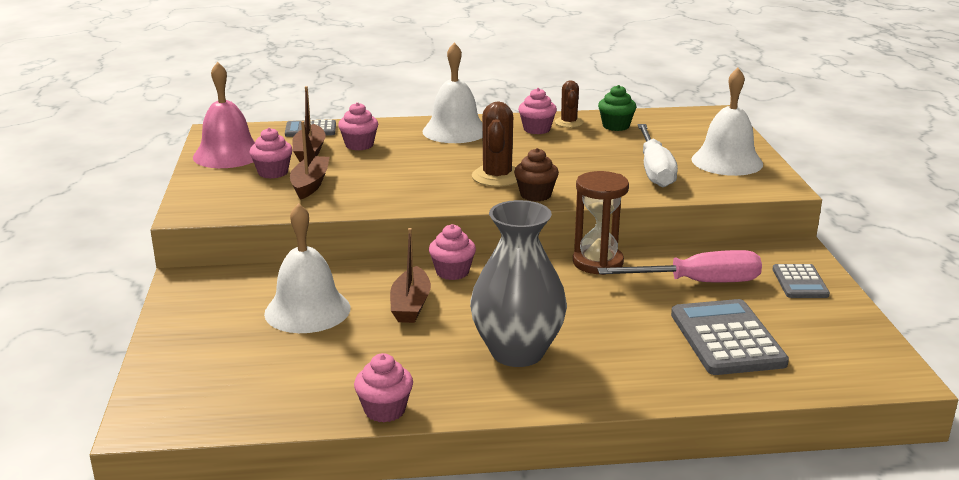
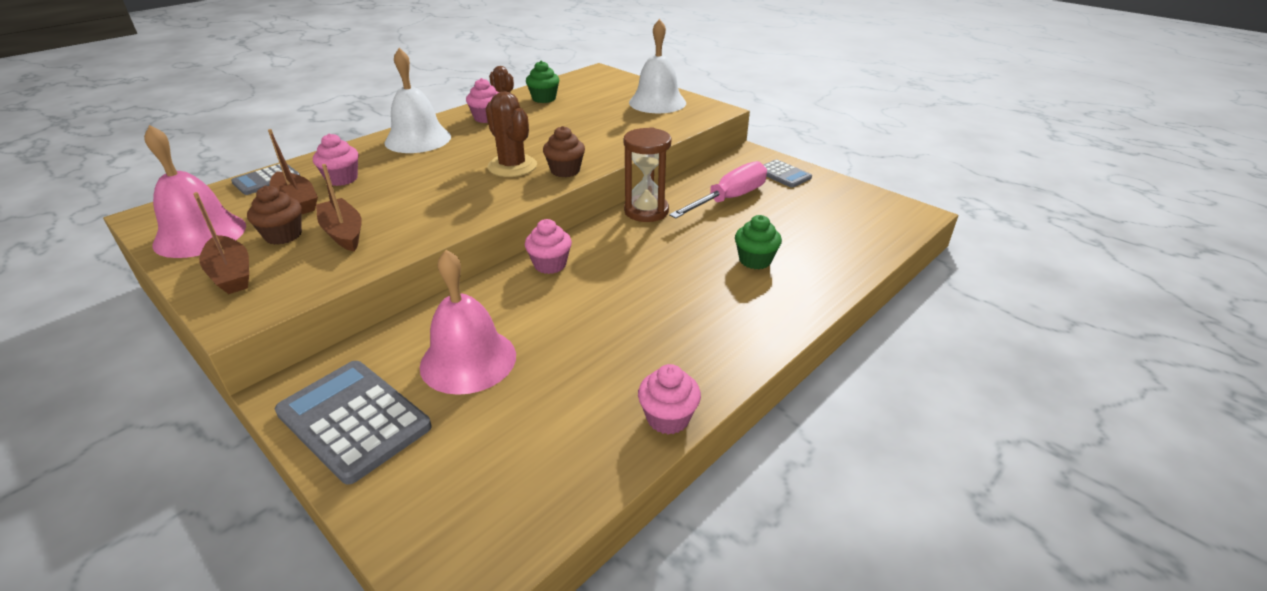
camera: 40 degrees left, 10 degrees up
pink cupcake [249,128,293,179] -> brown cupcake [247,186,302,245]
white bell [264,203,351,333] -> pink bell [420,250,516,395]
brown boat [390,228,431,323] -> brown boat moved to [193,192,249,294]
grey vase [470,200,567,367] -> none
white screwdriver [637,124,678,187] -> none
grey calculator [671,299,789,375] -> grey calculator moved to [275,361,431,485]
none -> green cupcake [735,215,782,269]

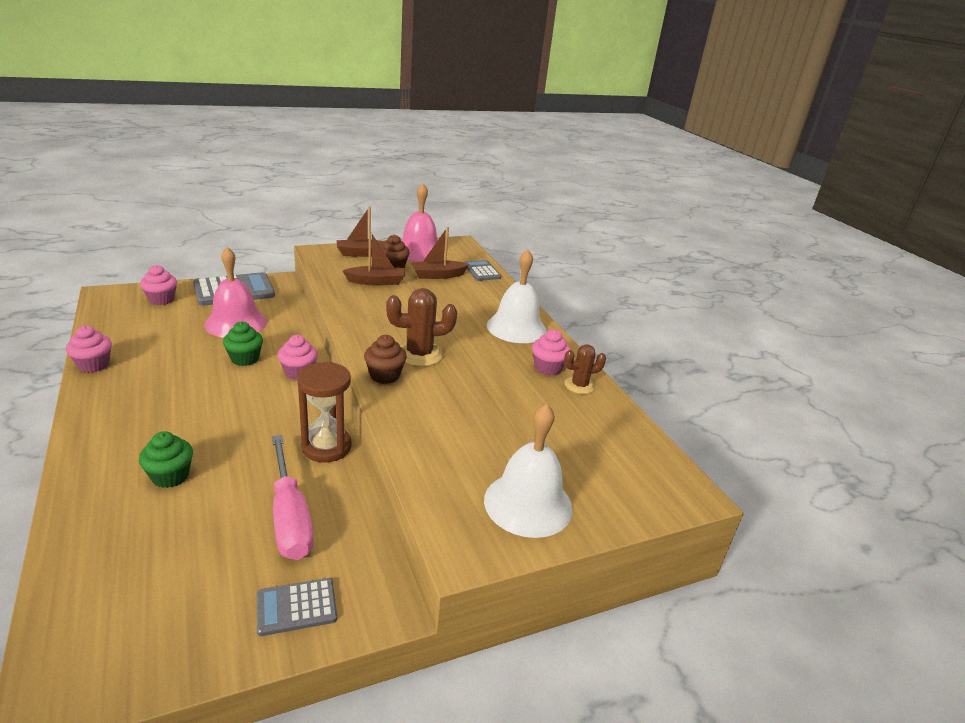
camera: 110 degrees right, 5 degrees down
pink cupcake [313,133,359,186] -> pink cupcake moved to [140,265,177,305]
green cupcake [526,61,559,103] -> green cupcake moved to [223,322,263,366]

